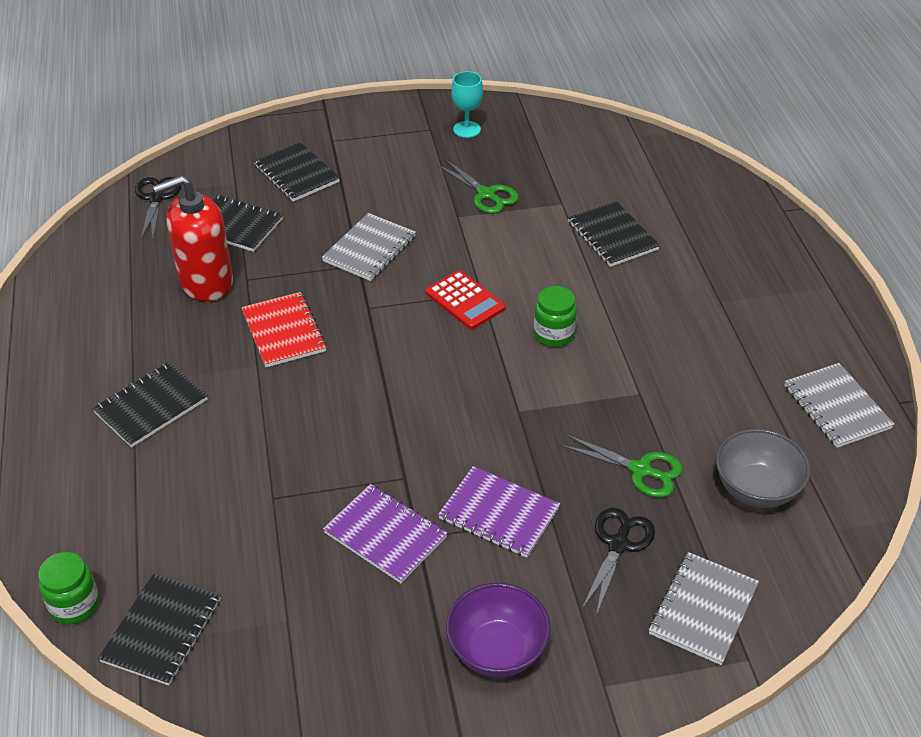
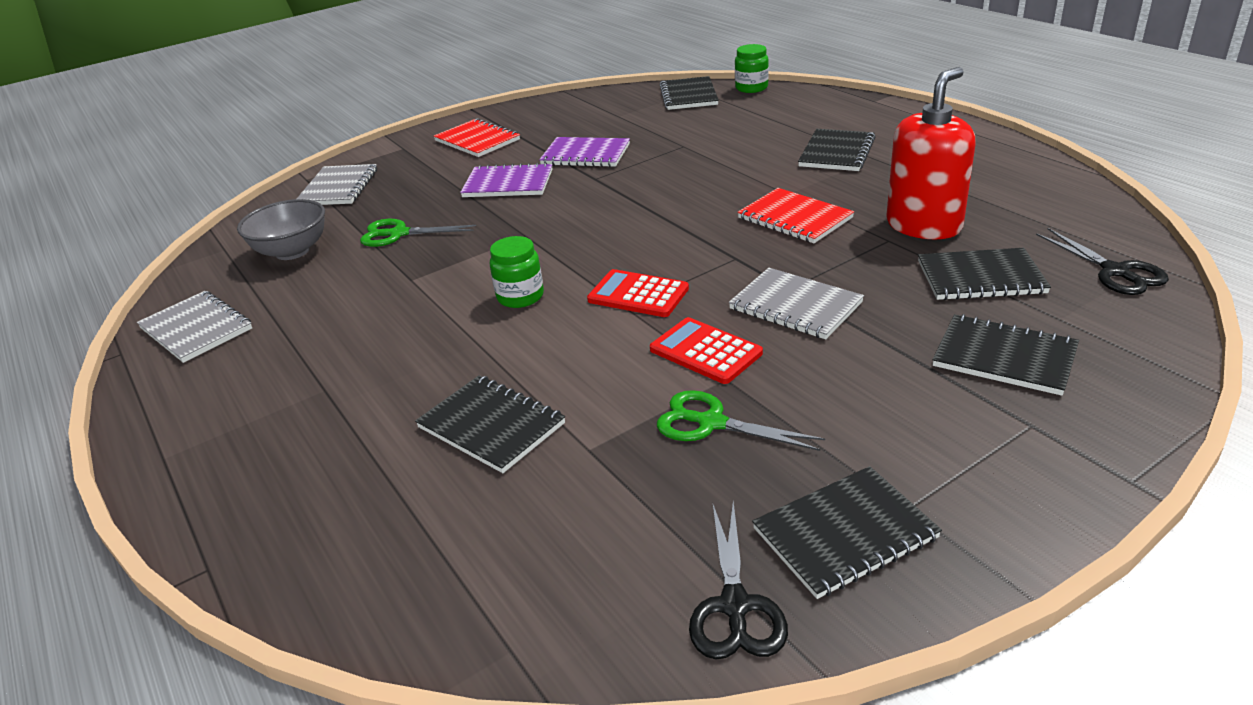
camera: 160 degrees right, 10 degrees down
grey notebook [322,213,416,281] -> grey notebook turned 60 degrees counterclockwise [729,268,864,339]
purple bowl [446,583,551,677] -> red notebook [434,118,520,157]
turquoise goblet [451,71,483,138] -> black notebook [752,466,942,599]
black scissors [582,508,655,616] -> black scissors moved to [689,501,788,660]
none -> red calculator [650,317,763,384]

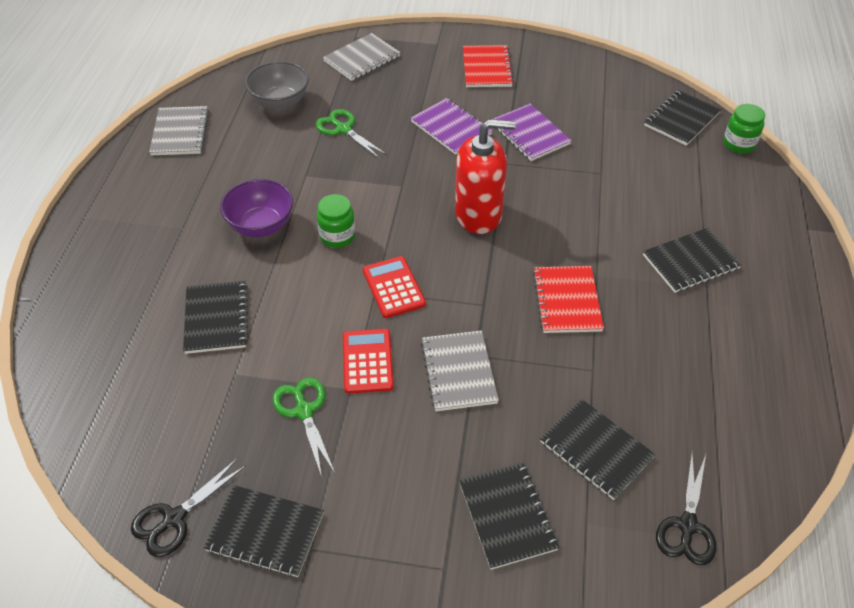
camera: 40 degrees right, 15 degrees up
red soap dispenser [886,67,976,239] -> red soap dispenser moved to [455,119,516,234]
none -> purple bowl [220,179,293,237]

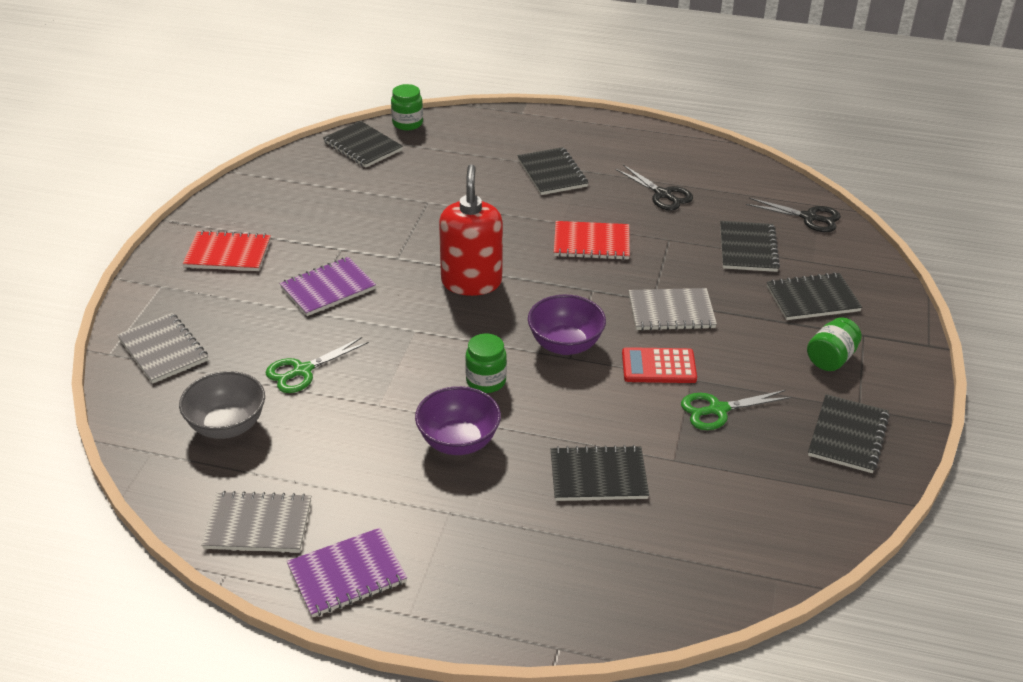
camera: 85 degrees left, 10 degrees down
black scissors [131,458,246,557] -> black scissors moved to [616,165,693,211]
red calculator [363,256,426,318] -> purple bowl [528,295,606,355]
purple notebook [494,104,572,161] -> purple notebook moved to [287,528,407,617]
black notebook [540,399,656,500] -> black notebook turned 45 degrees counterclockwise [720,221,780,272]
none -> green jar [807,317,862,371]

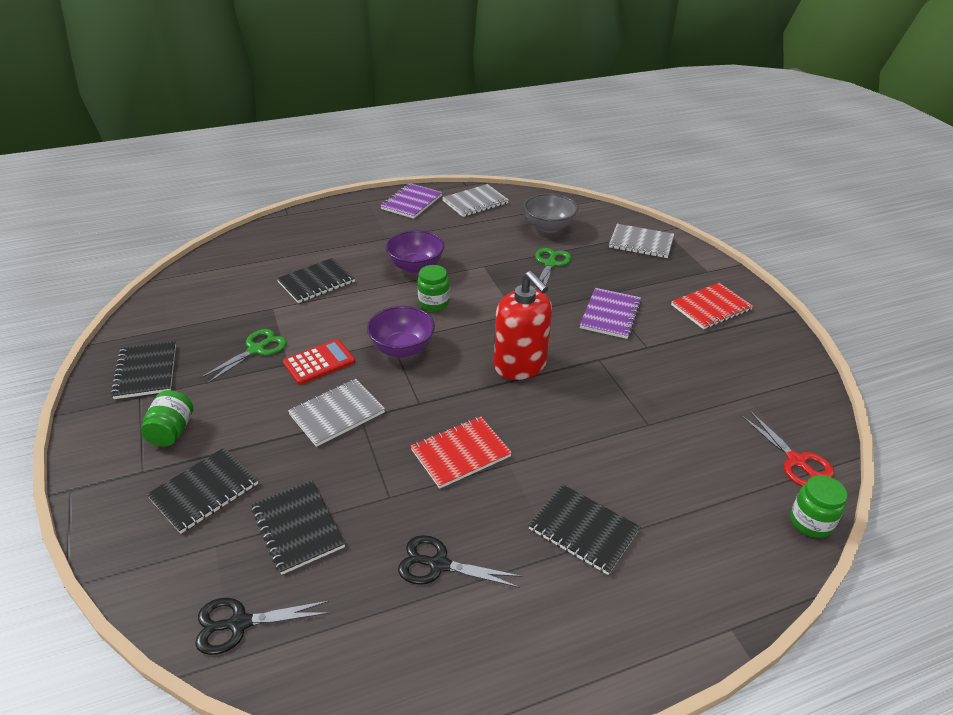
camera: 145 degrees right, 0 degrees up
black notebook [323,121,403,168] -> red scissors [741,411,834,486]

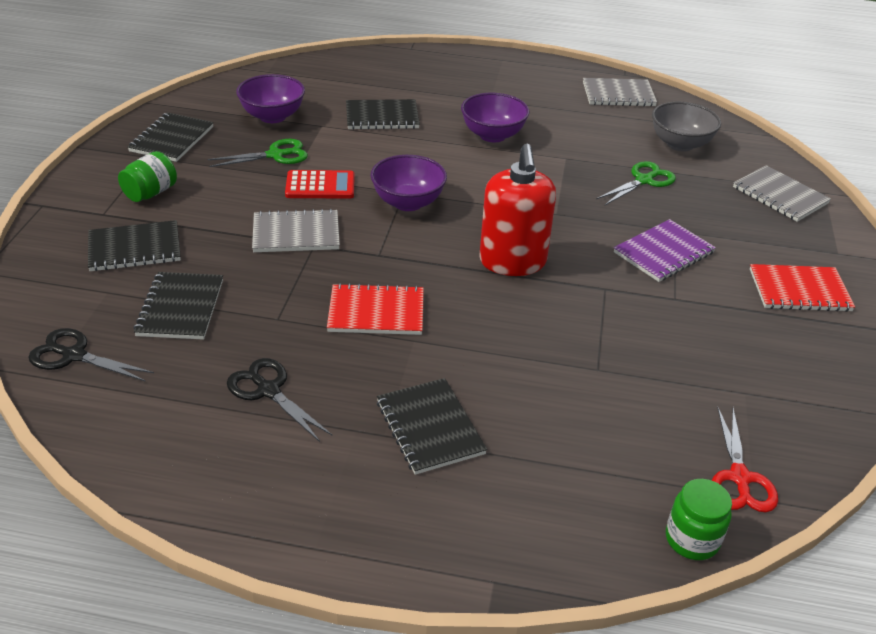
camera: 30 degrees right, 0 degrees up
purple notebook [380,183,442,219] -> none
green jar [417,265,450,311] -> none
none -> purple bowl [236,74,305,123]

